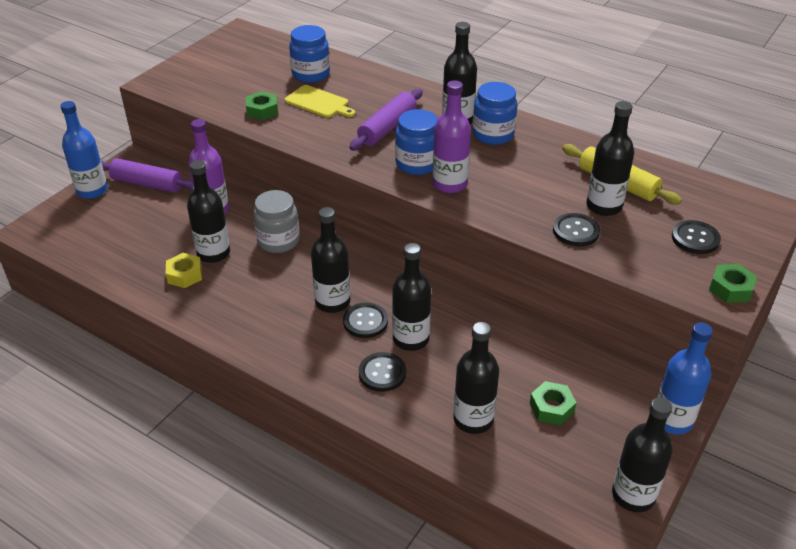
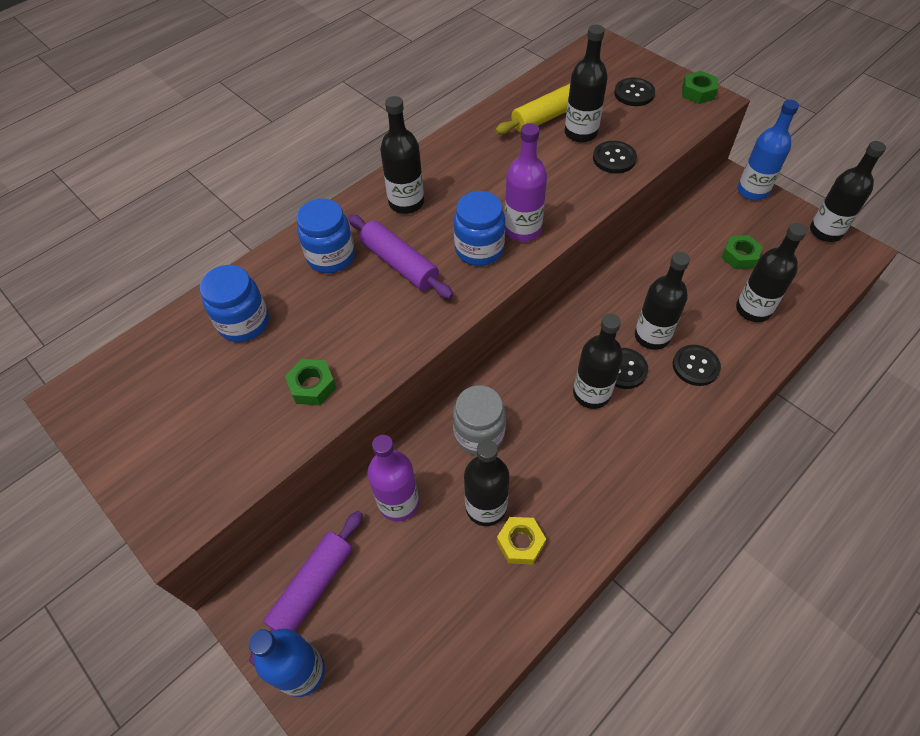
camera: 75 degrees left, 15 degrees up
yellow cutting board [285,85,355,118] -> none
blue jar [472,82,517,145] -> blue jar moved to [297,199,355,273]

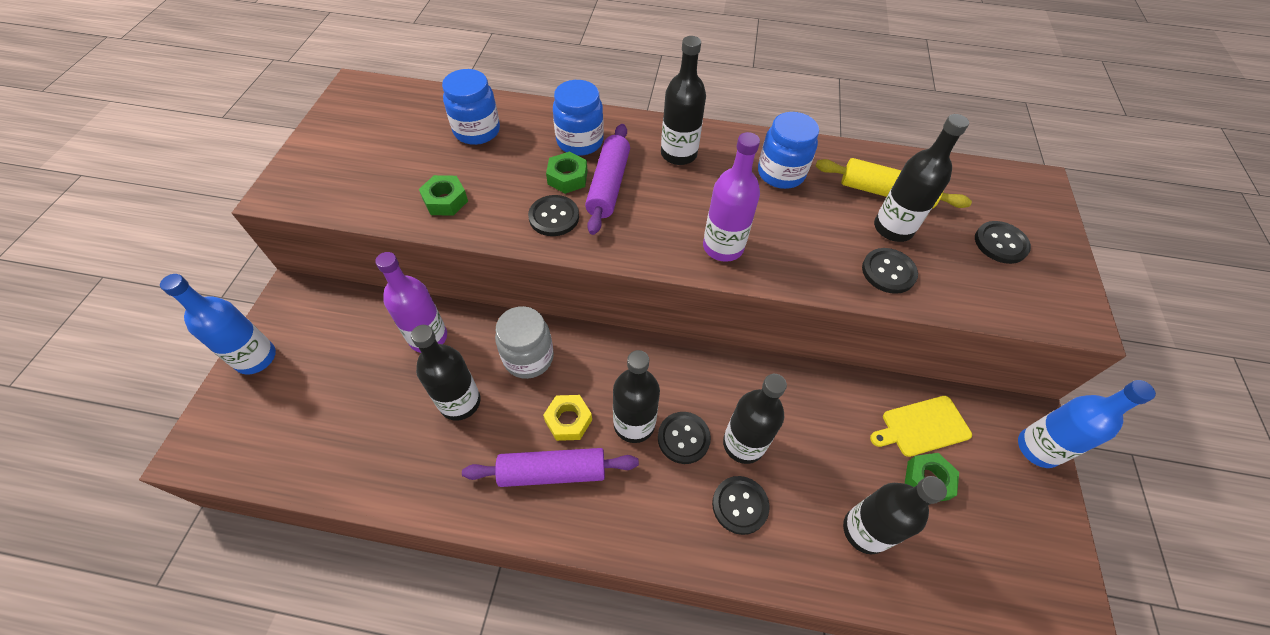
camera: 50 degrees right, 0 degrees up
purple rolling pin [249,511,363,666] -> purple rolling pin moved to [462,448,639,487]
blue jar [454,191,505,266] -> blue jar moved to [758,112,819,189]
yellow nut [497,517,546,565] -> yellow nut moved to [543,395,592,441]
green nut [682,71,718,104] -> green nut moved to [546,152,588,194]
black bottle [810,141,886,242] -> none
none -> black button [528,195,579,236]
none -> yellow cutting board [870,396,972,457]

